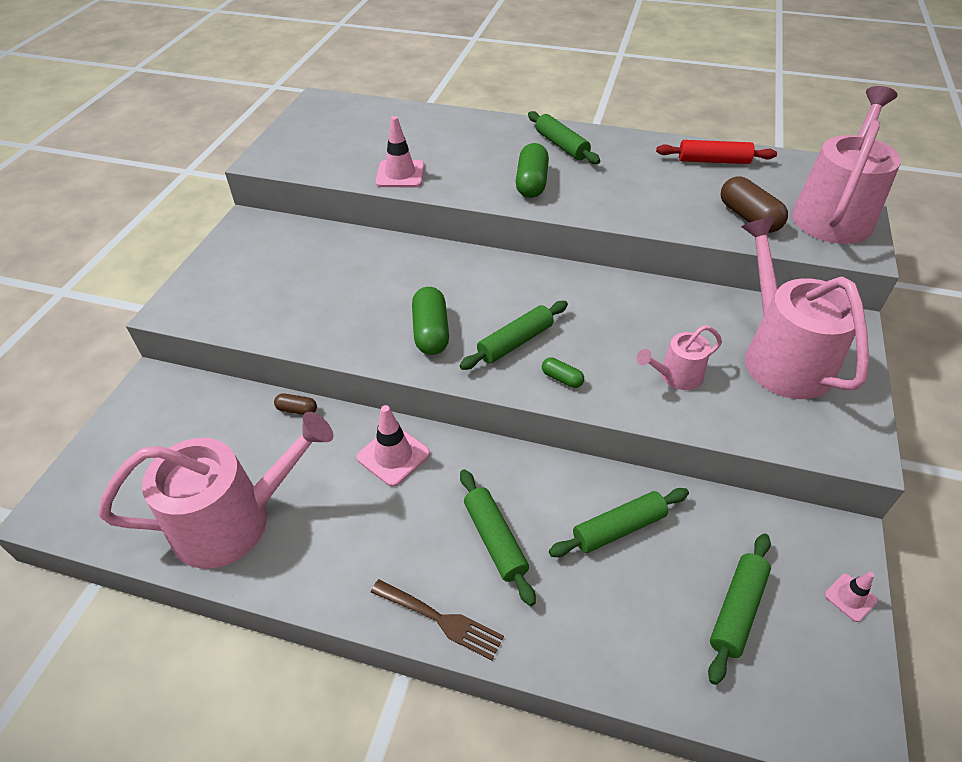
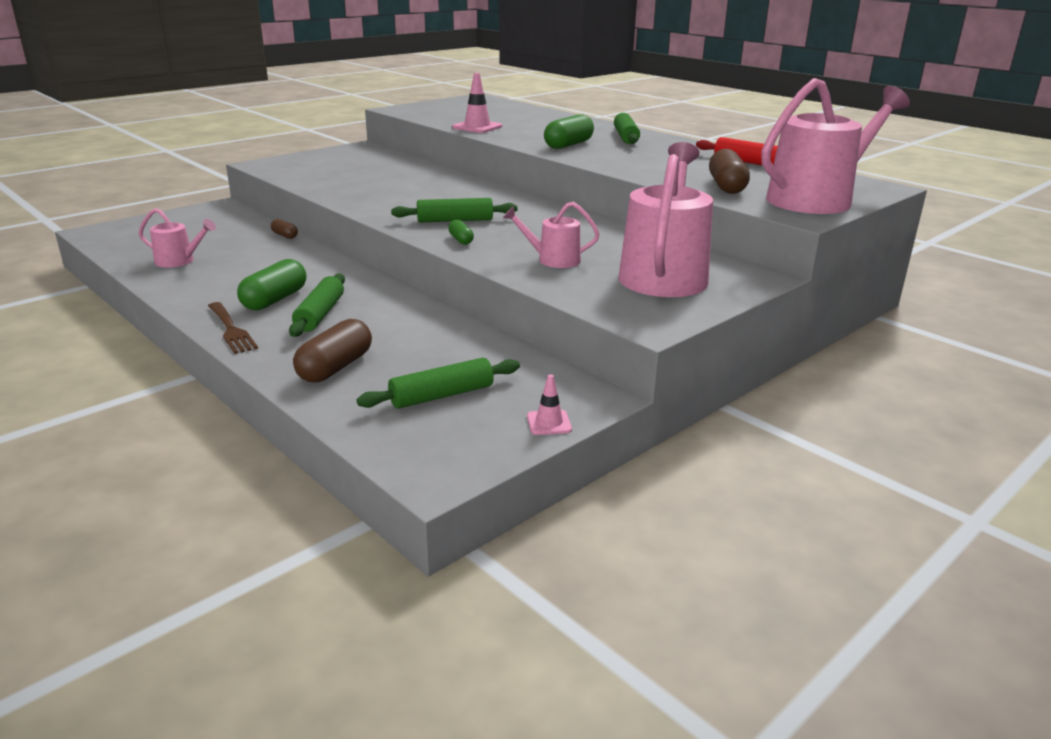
camera: 30 degrees right, 20 degrees down
pink watering can [99,412,333,569] -> pink watering can [139,208,216,268], size x0.49
pink traffic cone [357,405,430,487] -> none
green capsule [412,287,449,355] -> green capsule moved to [237,259,307,310]
green rolling pin [549,488,689,557] -> none
none -> brown capsule [293,319,372,383]

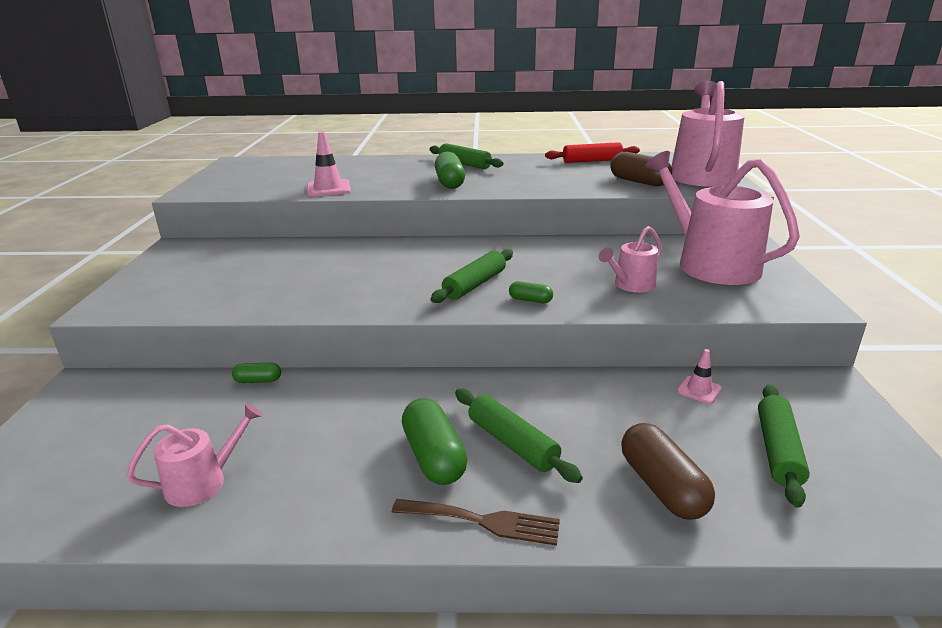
camera: 45 degrees left, 0 degrees up
brown capsule [271,219,298,239] -> green capsule [232,362,281,383]
pink traffic cone [527,374,572,435] -> pink traffic cone moved to [677,349,722,404]

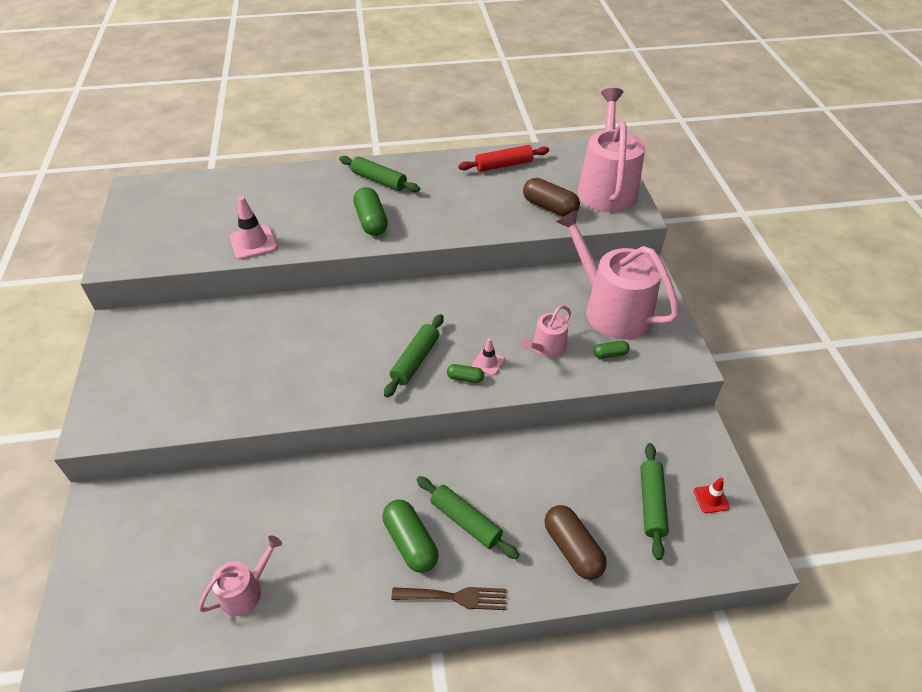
camera: 10 degrees left, 20 degrees up
green capsule [232,362,281,383] -> green capsule moved to [594,341,630,359]
pink traffic cone [677,349,722,404] -> pink traffic cone moved to [472,338,505,376]
none -> red traffic cone [694,477,730,513]

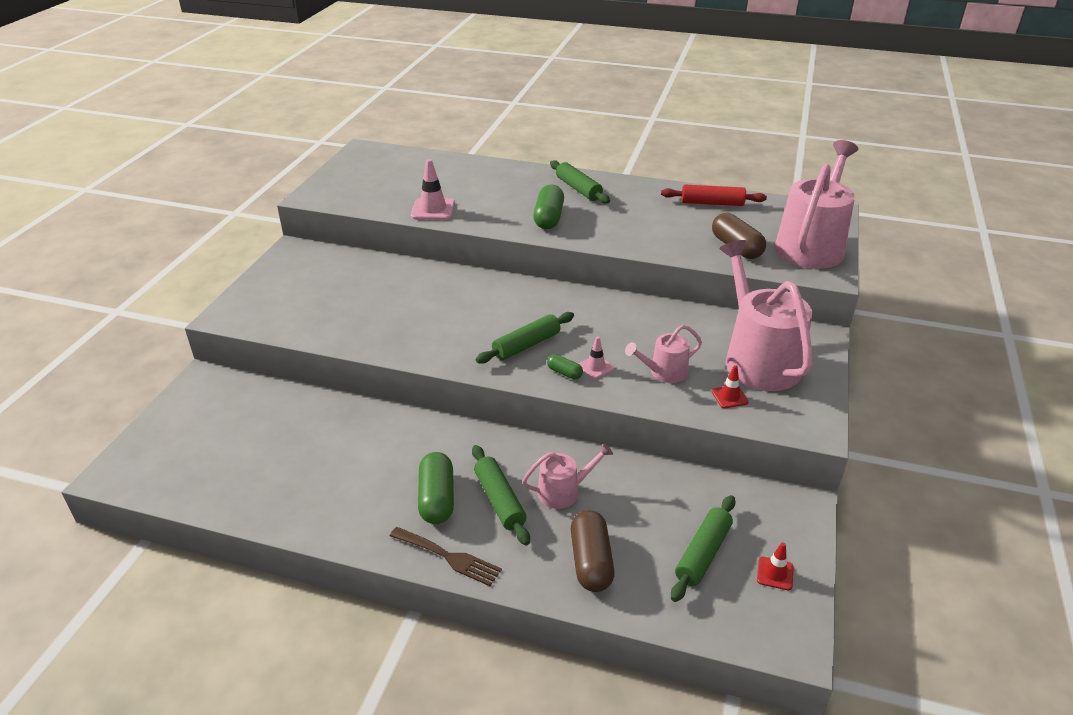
camera: 25 degrees right, 10 degrees down
pink watering can [198,535,282,616] -> pink watering can moved to [522,443,613,509]
green capsule [594,341,630,359] -> red traffic cone [712,365,749,408]

